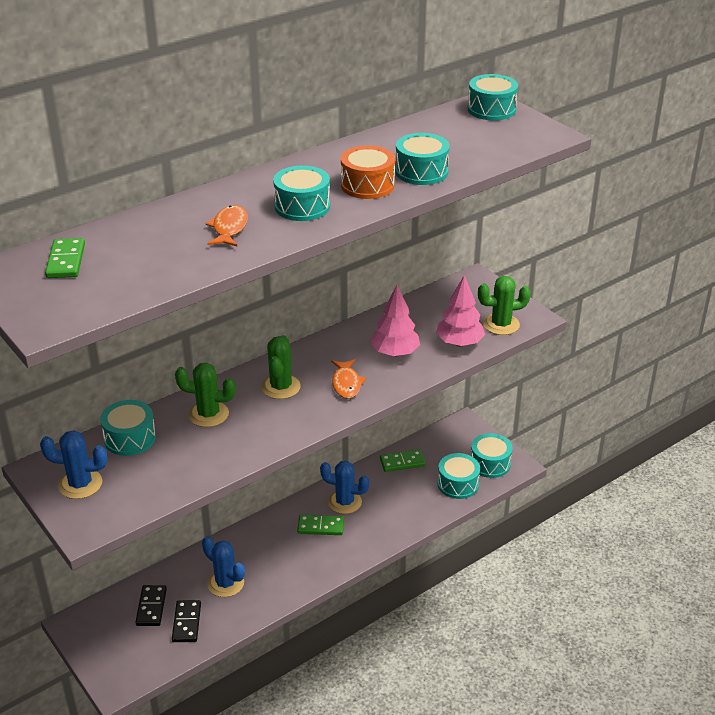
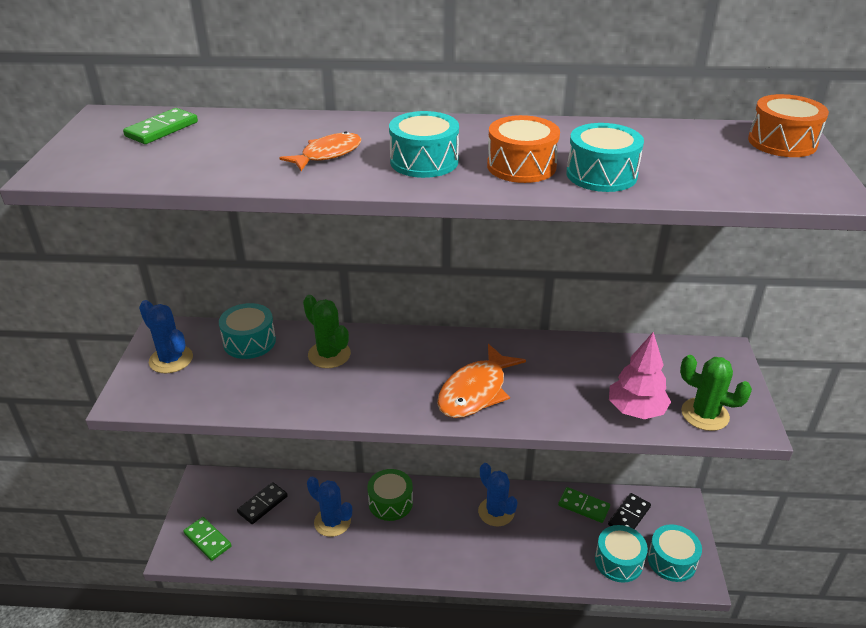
camera: 40 degrees right, 0 degrees up
black domino [172,600,201,642] -> black domino moved to [608,493,651,529]
blue cactus [202,536,245,597] -> blue cactus turned 45 degrees counterclockwise [307,476,352,537]
green cactus [261,335,301,399] -> none
green domino [297,515,344,535] -> green domino moved to [183,517,232,561]
orange fish [331,359,366,399] -> orange fish [437,344,526,418], size x1.61
pink tree [371,285,420,356] -> none
turquoise drum [468,74,518,120] -> orange drum [748,94,829,157]
none -> green drum [367,469,413,521]

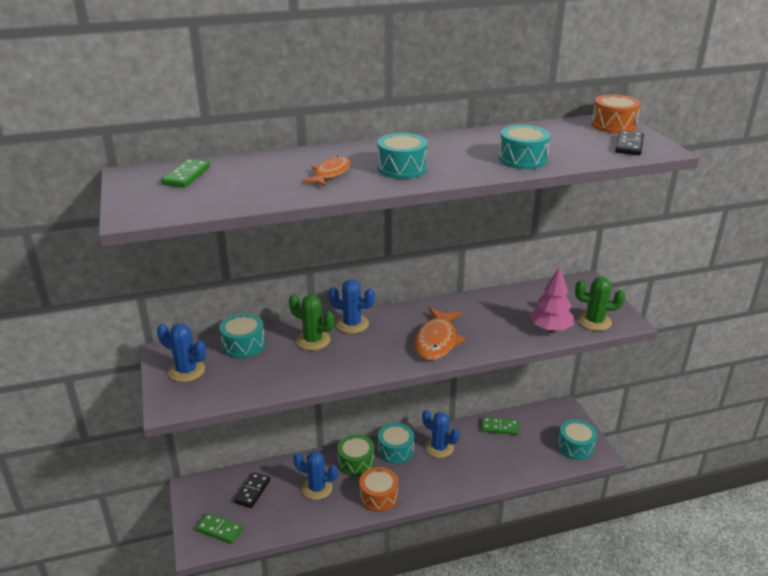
camera: 20 degrees left, 5 degrees down
orange drum [487,115,560,183] -> orange drum moved to [359,467,398,512]
turquoise drum [595,525,648,583] -> turquoise drum moved to [378,423,414,464]
black domino [608,493,651,529] -> black domino moved to [615,131,644,155]
none -> blue cactus [329,279,375,334]

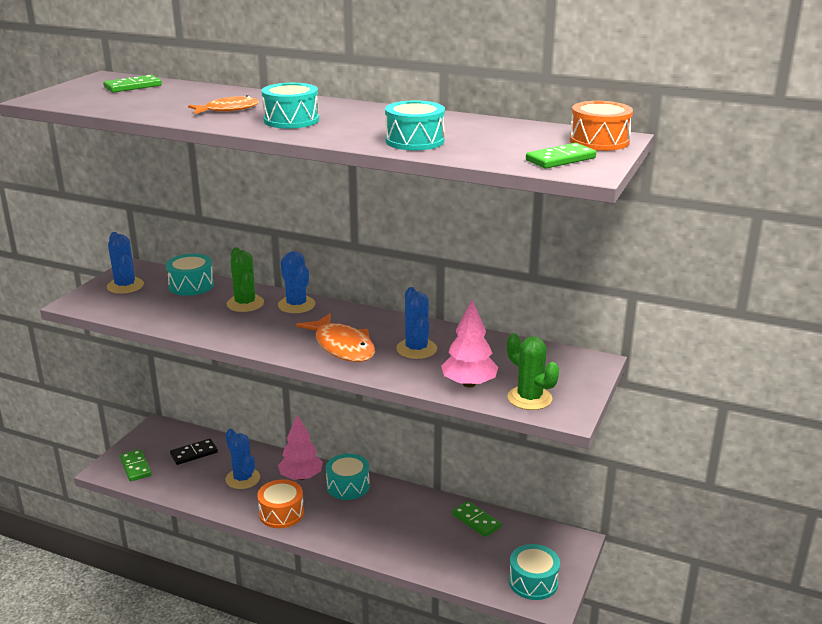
camera: 40 degrees right, 5 degrees down
green drum [337,435,375,476] -> pink tree [278,415,323,480]
orange fish [414,308,465,360] -> orange fish turned 90 degrees counterclockwise [296,313,375,362]
blue cactus [422,410,460,458] -> blue cactus moved to [396,287,437,359]
black domino [615,131,644,155] -> green domino [526,143,596,169]

